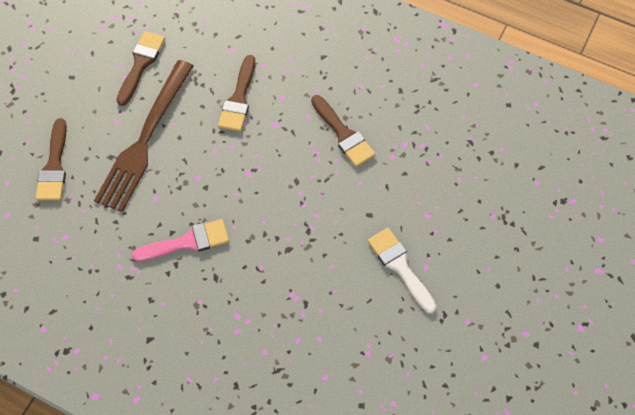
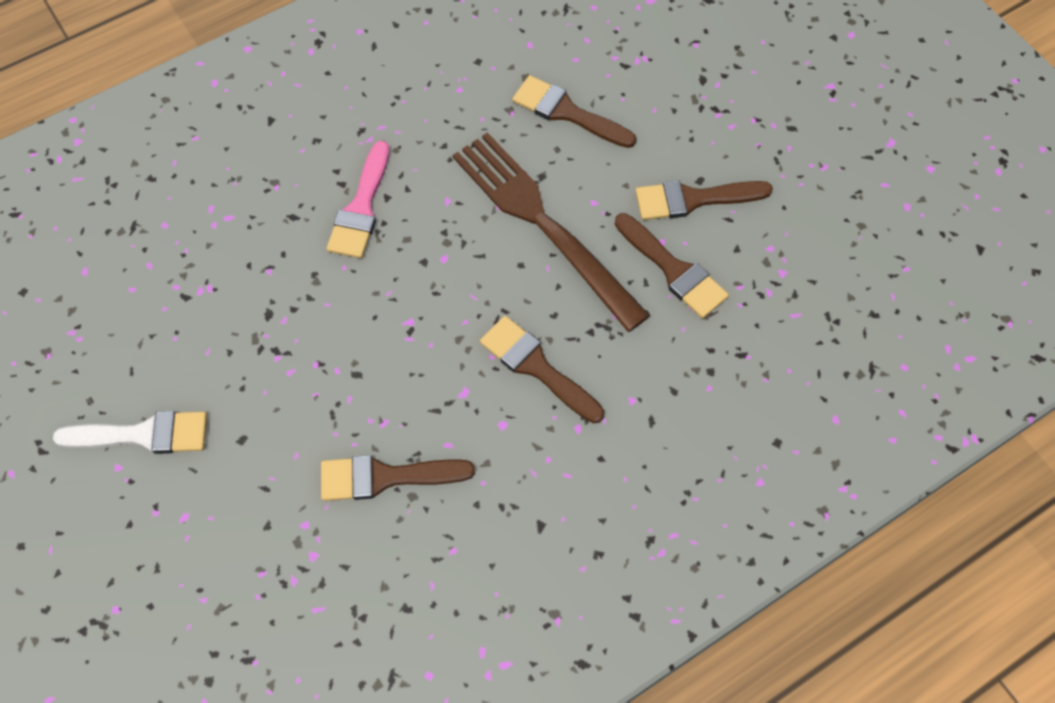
camera: 120 degrees right, 0 degrees up
none -> brown brush [635,180,773,220]

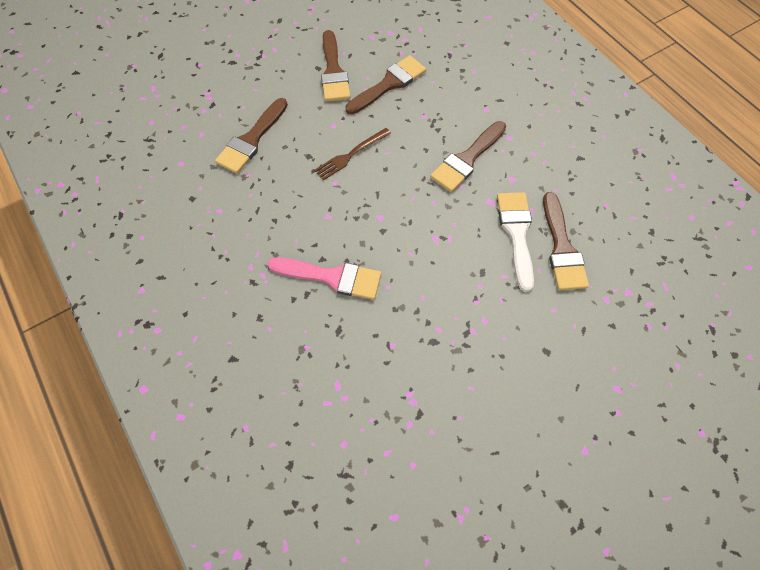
camera: 90 degrees left, 0 degrees up
white brush [53,411,207,454] -> white brush moved to [497,192,534,292]
brown fork [452,132,650,332] -> brown fork [314,128,391,181], size x0.45

